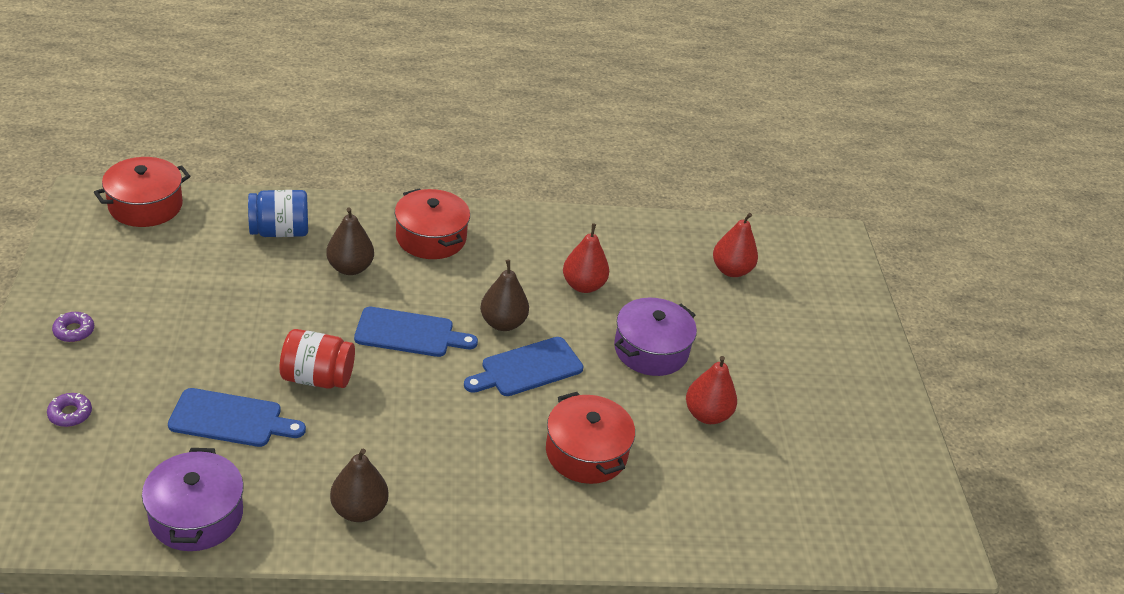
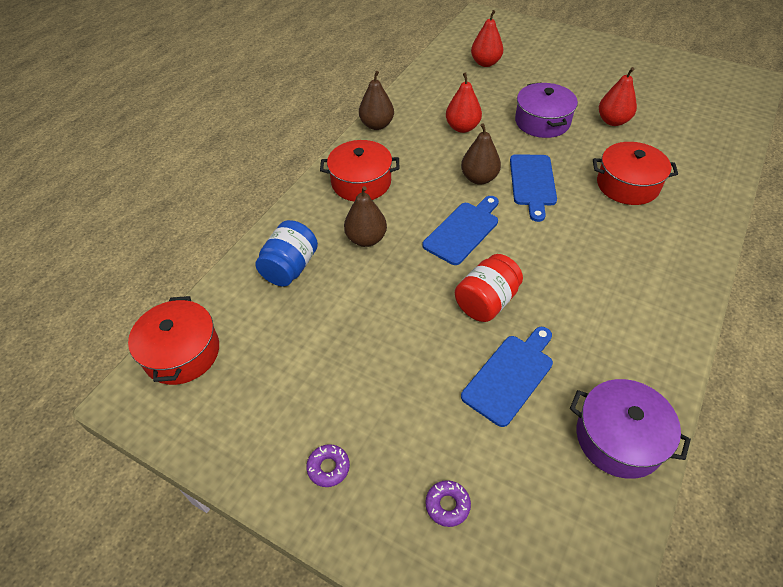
camera: 50 degrees left, 10 degrees up
brown pear [330,448,388,522] -> brown pear moved to [359,71,394,130]

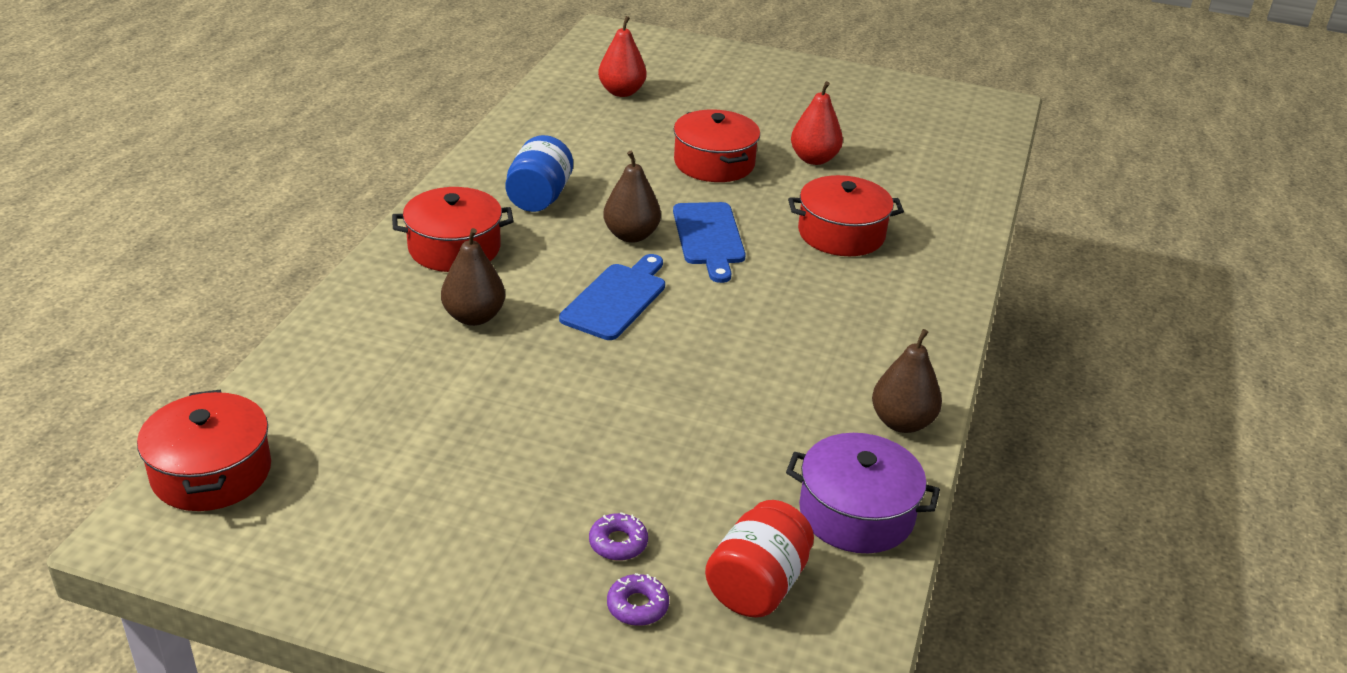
camera: 15 degrees left, 15 degrees down
blue jar [255,220,318,287] -> blue jar moved to [505,135,573,212]
purple donut [306,444,350,487] -> purple donut moved to [589,512,648,561]
brown pear [359,71,394,130] -> brown pear moved to [872,329,942,433]
red pear [446,72,482,133] -> none
red jar [455,254,523,322] -> red jar moved to [705,500,814,618]
blue cutting board [461,327,553,427] -> none
purple pot [515,82,578,138] -> red pot [674,110,760,182]

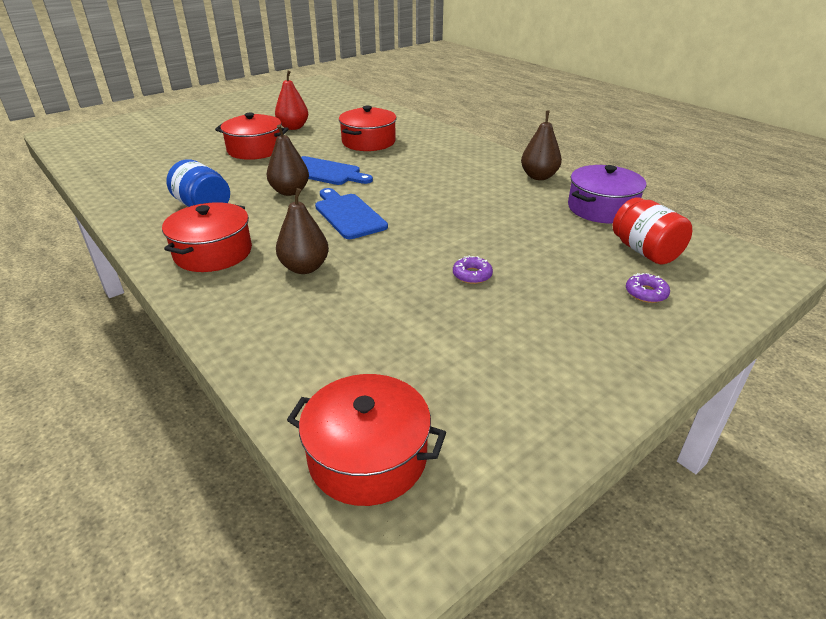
camera: 55 degrees left, 0 degrees up
purple donut [589,512,648,561] -> purple donut moved to [453,256,493,284]
red pear [598,16,646,97] -> none

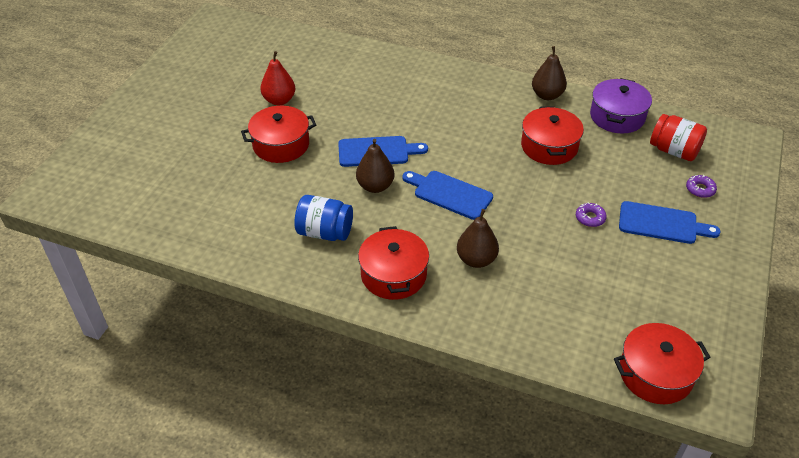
camera: 30 degrees left, 10 degrees up
red pot [339,106,397,151] -> red pot moved to [521,106,584,165]
none -> blue cutting board [619,201,721,244]

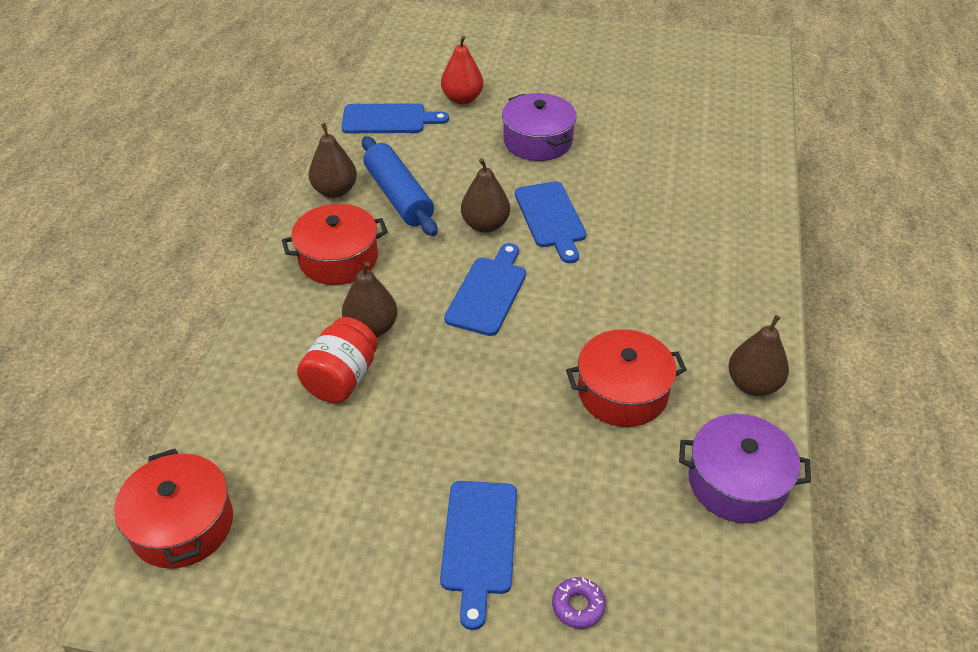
camera: 80 degrees right, 0 degrees up
red pot [241,106,316,163] -> purple pot [502,93,577,161]
red pear [260,51,295,105] -> red pear moved to [441,36,483,105]
blue jar [294,195,353,241] -> blue rolling pin [362,136,438,236]
purple donut [576,203,607,227] -> none
red jar [650,114,707,161] -> red jar moved to [297,317,378,403]
none -> brown pear [308,123,357,198]
none -> blue cutting board [341,103,449,133]

